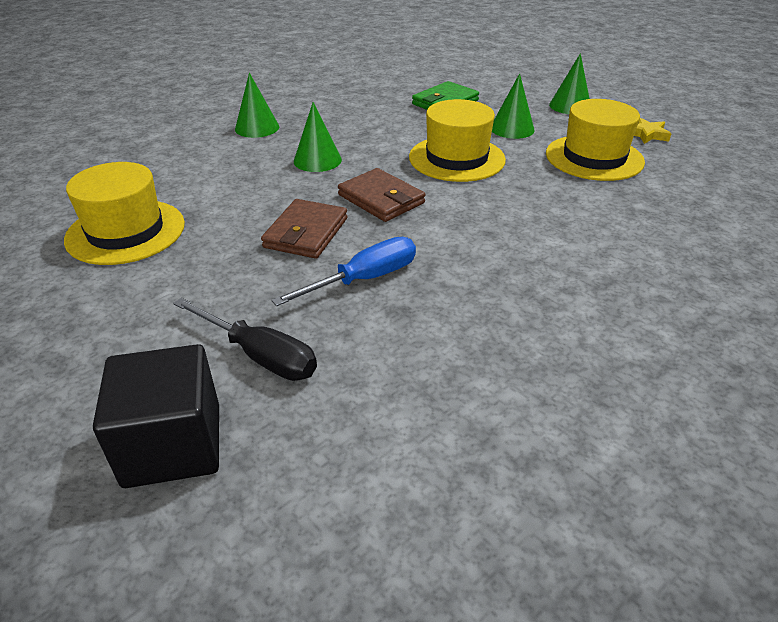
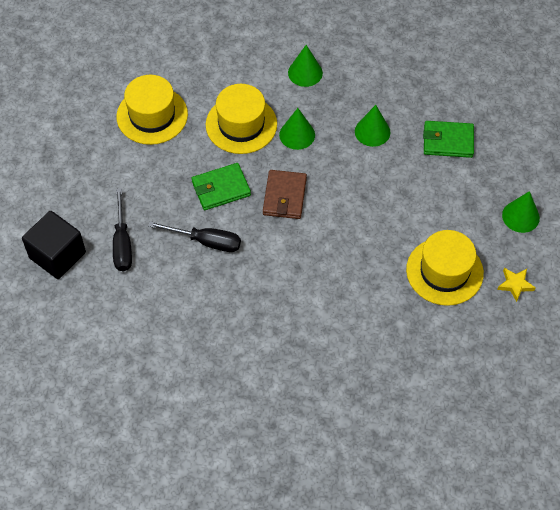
camera: 50 degrees right, 20 degrees up
brown wallet [261,199,347,259] -> green wallet [192,163,251,210]
blue screwdriver [271,237,416,306] -> black screwdriver [148,221,241,252]
yellow hat [409,99,506,182] -> yellow hat moved to [206,84,277,154]
green cone [492,74,535,139] -> green cone moved to [355,105,390,147]

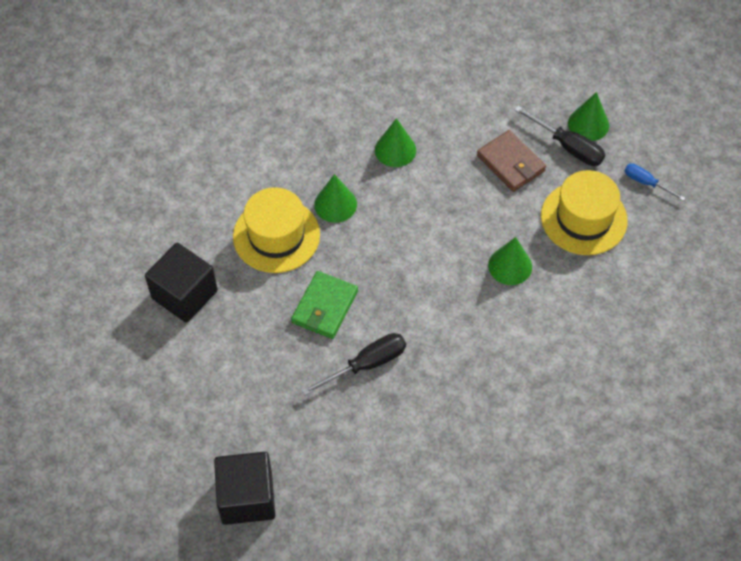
camera: 45 degrees left, 0 degrees up
black screwdriver [113,188,132,271] -> black screwdriver moved to [514,106,605,166]
yellow hat [116,75,188,145] -> black cube [145,243,218,323]
brown wallet [263,170,307,219] -> brown wallet moved to [477,130,546,192]
green cone [288,45,323,87] -> green cone moved to [488,237,532,285]
green wallet [423,121,474,158] -> none
yellow star [497,268,536,302] -> blue screwdriver [625,164,685,201]

